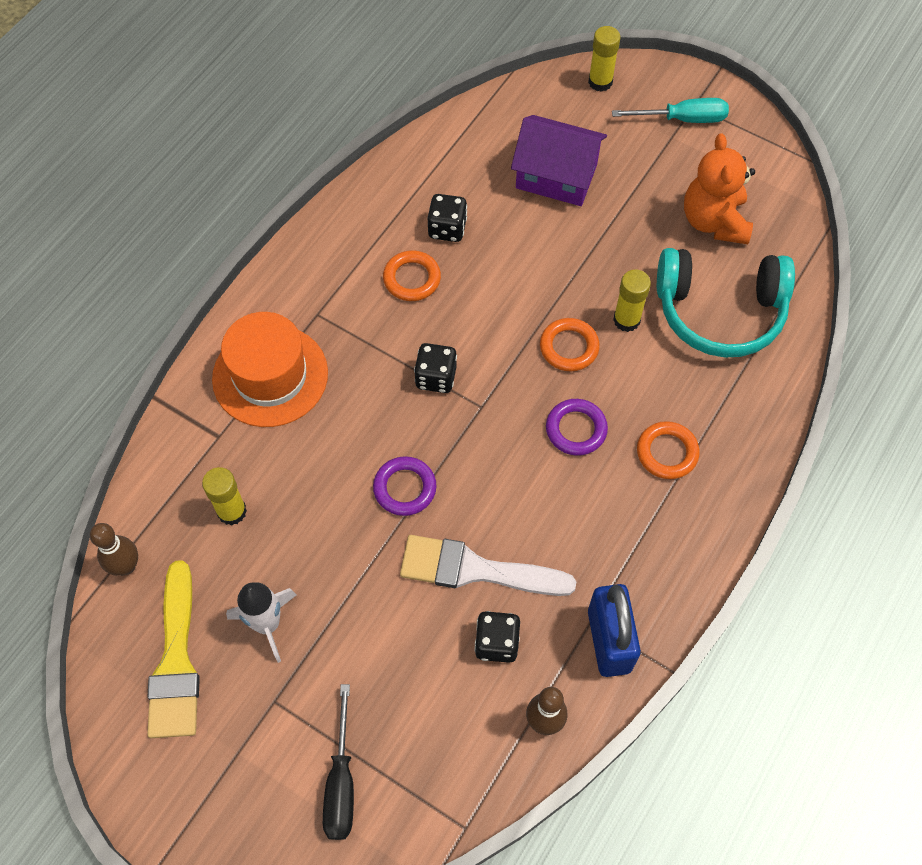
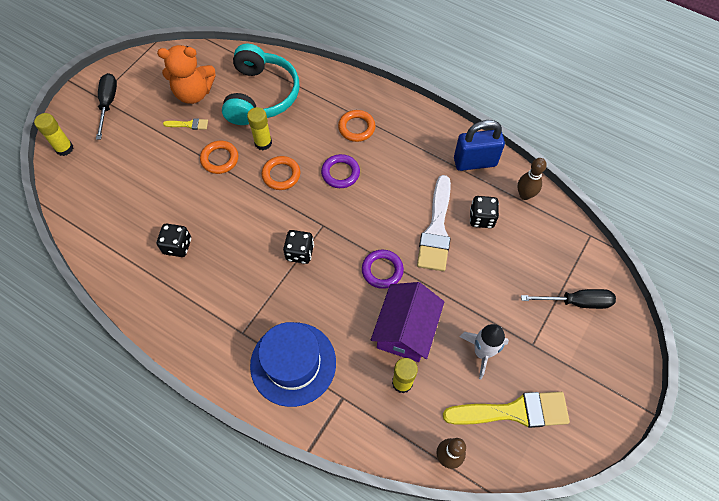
camera: 90 degrees left, 0 degrees up
orange hat [212,312,328,427] -> blue hat [250,322,336,407]
orange ring [383,250,441,301] -> orange ring moved to [200,141,238,174]
purple house [511,115,607,206] -> purple house moved to [371,282,444,362]
turquoise screwdriver [612,98,729,123] -> black screwdriver [96,73,117,140]
none -> yellow brush [163,118,208,130]

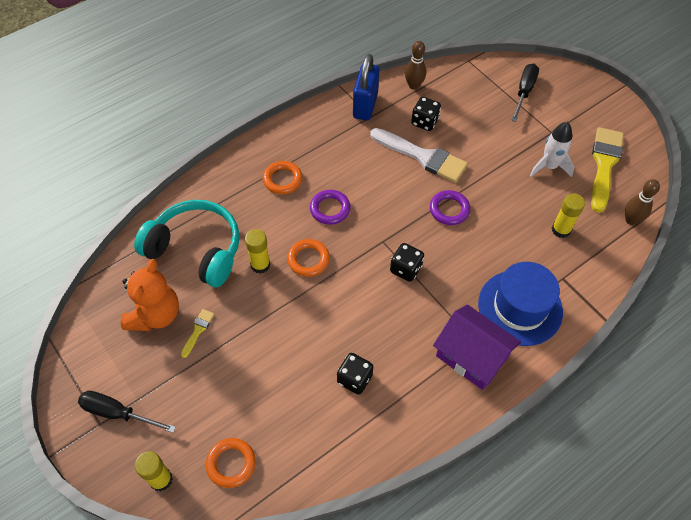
camera: 70 degrees left, 5 degrees down
orange ring [200,141,238,174] -> orange ring moved to [206,438,256,488]
purple house [371,282,444,362] -> purple house moved to [433,304,521,390]

